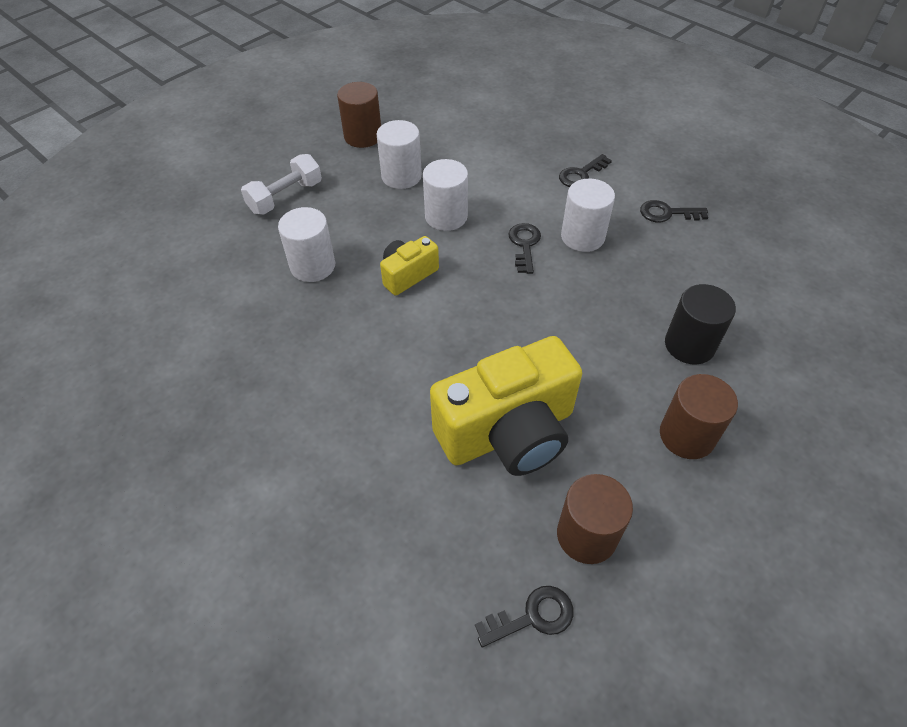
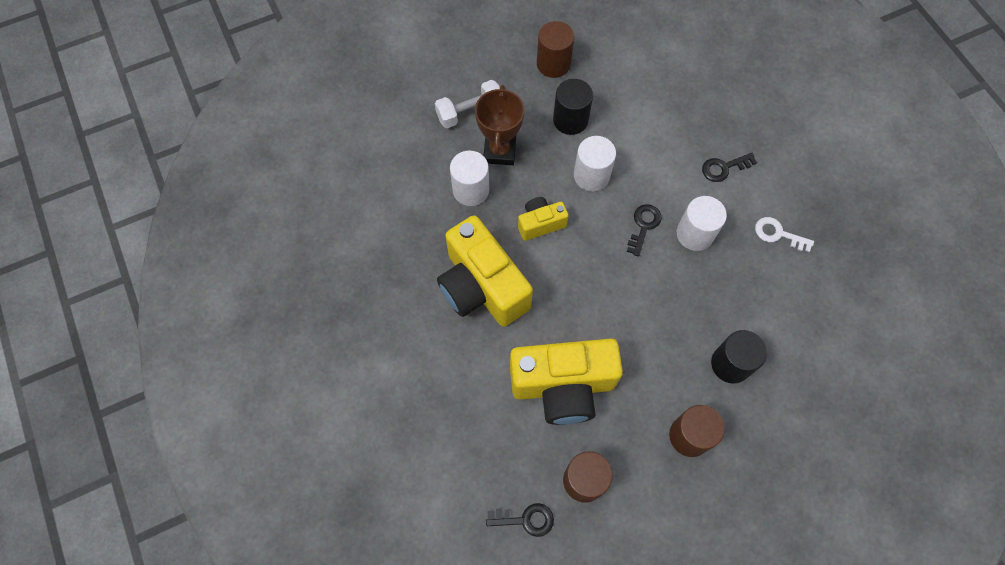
camera: 20 degrees right, 15 degrees up
white cylinder [376,120,422,189] -> black cylinder [553,79,593,135]
black key [640,200,708,222] -> white key [755,217,814,252]
none -> yellow camera [437,215,533,326]
none -> brown trophy [475,85,525,165]

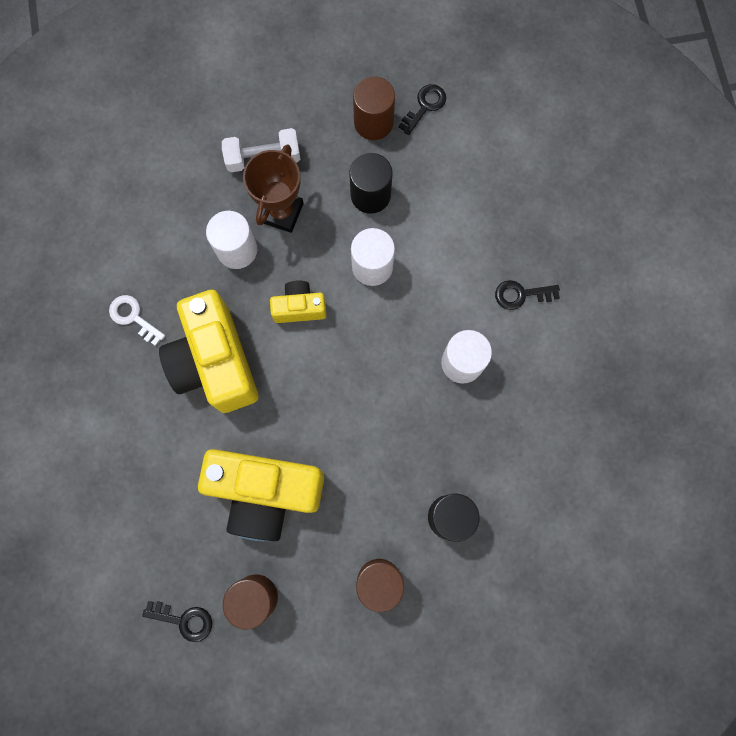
camera: 15 degrees right, 10 degrees up
black key [627,204,662,257] -> black key moved to [398,84,446,135]
white key [755,217,814,252] -> white key moved to [109,295,165,346]

